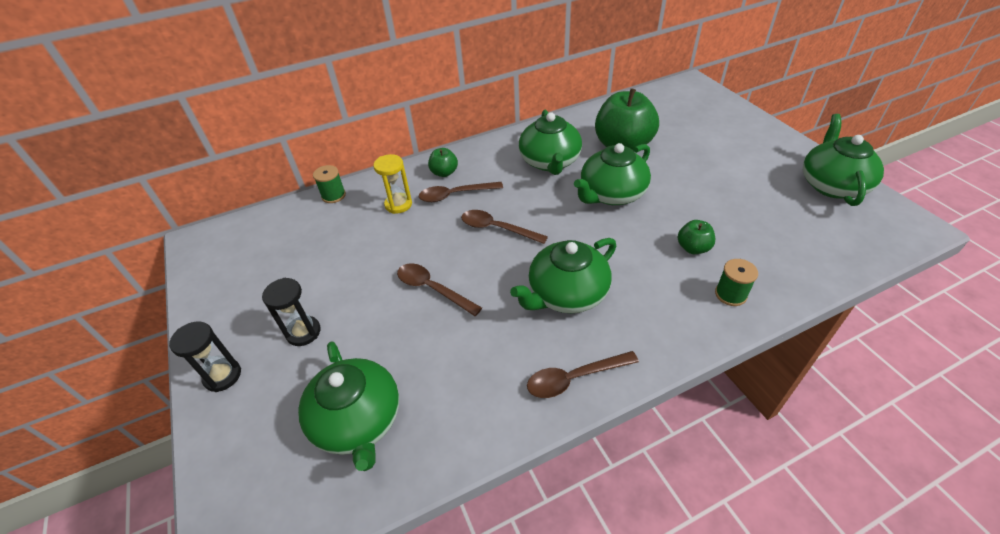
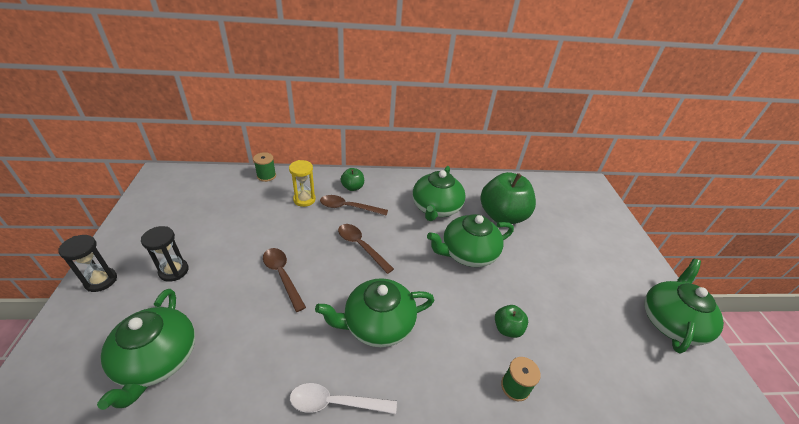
camera: 15 degrees right, 5 degrees down
brown spoon [527,351,639,398] -> white spoon [290,383,397,414]

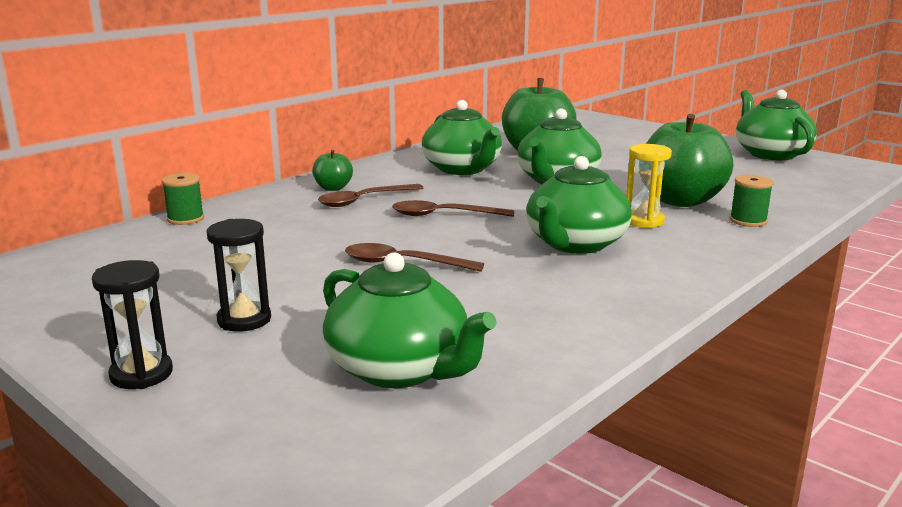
camera: 40 degrees left, 20 degrees down
yellow hourglass [289,160,316,207] -> yellow hourglass moved to [626,144,672,228]
white spoon [290,383,397,414] -> none
green apple [495,305,528,338] -> green apple [641,114,733,207], size x2.13

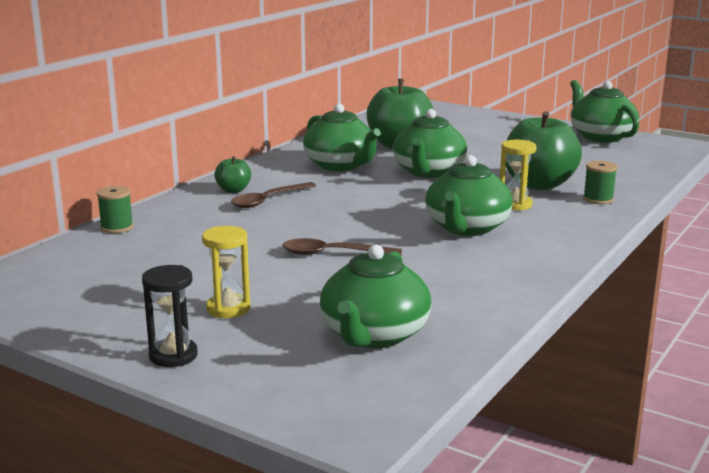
camera: 10 degrees left, 0 degrees up
black hourglass [207,219,271,332] -> yellow hourglass [202,226,250,318]
green teapot [323,252,496,388] -> green teapot turned 75 degrees clockwise [320,245,432,348]
brown spoon [392,200,514,217] -> none

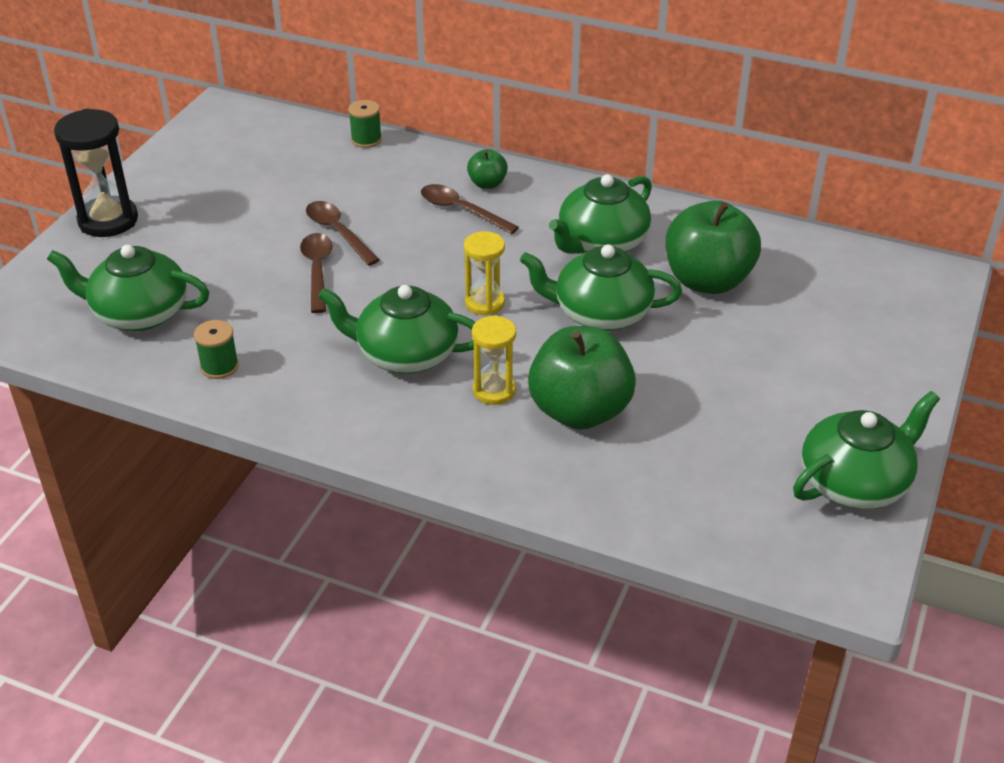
camera: 80 degrees right, 20 degrees up
black hourglass [142,265,198,367] -> black hourglass [54,109,138,237], size x1.60
yellow hourglass [202,226,250,318] -> yellow hourglass moved to [464,231,505,315]
green spool [583,161,617,204] -> green spool moved to [194,320,239,379]
none -> brown spoon [306,201,380,266]

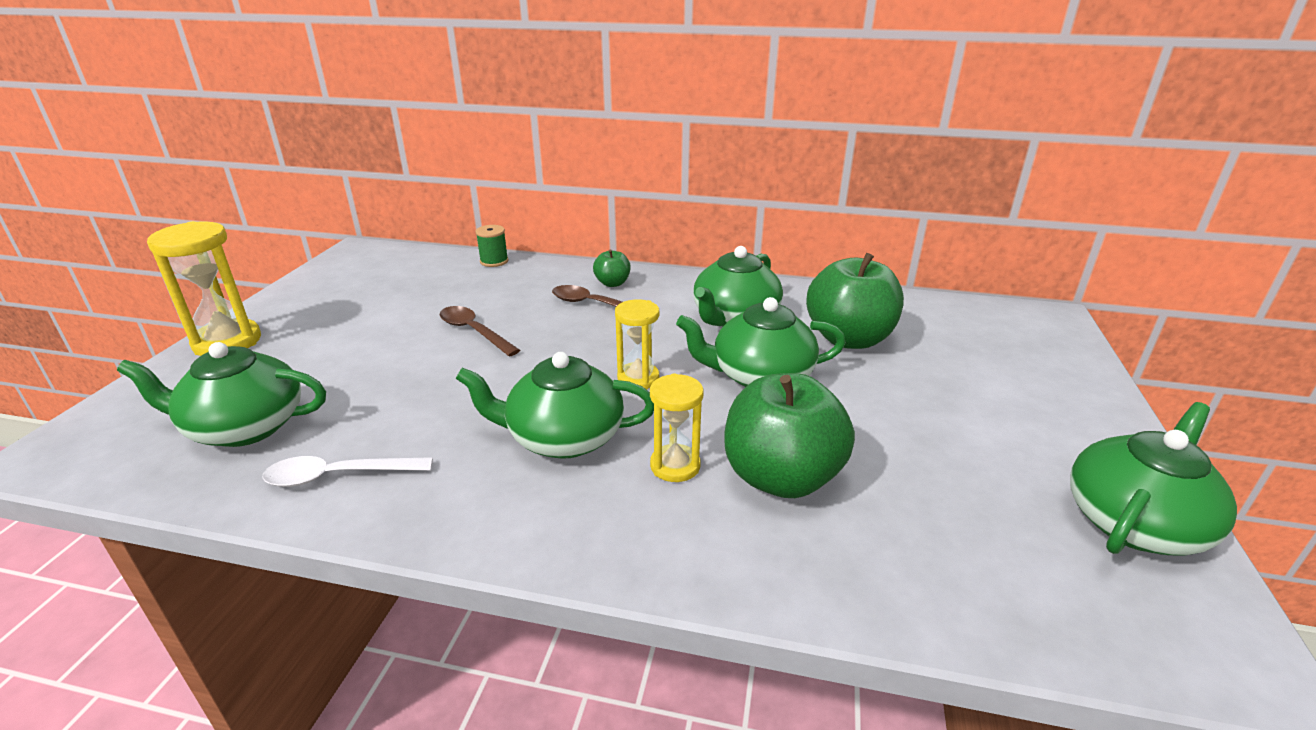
camera: 10 degrees left, 10 degrees down
black hourglass [54,109,138,237] -> yellow hourglass [147,221,261,356]
green spool [194,320,239,379] -> white spoon [262,456,433,487]
brown spoon [300,233,332,313] -> none

